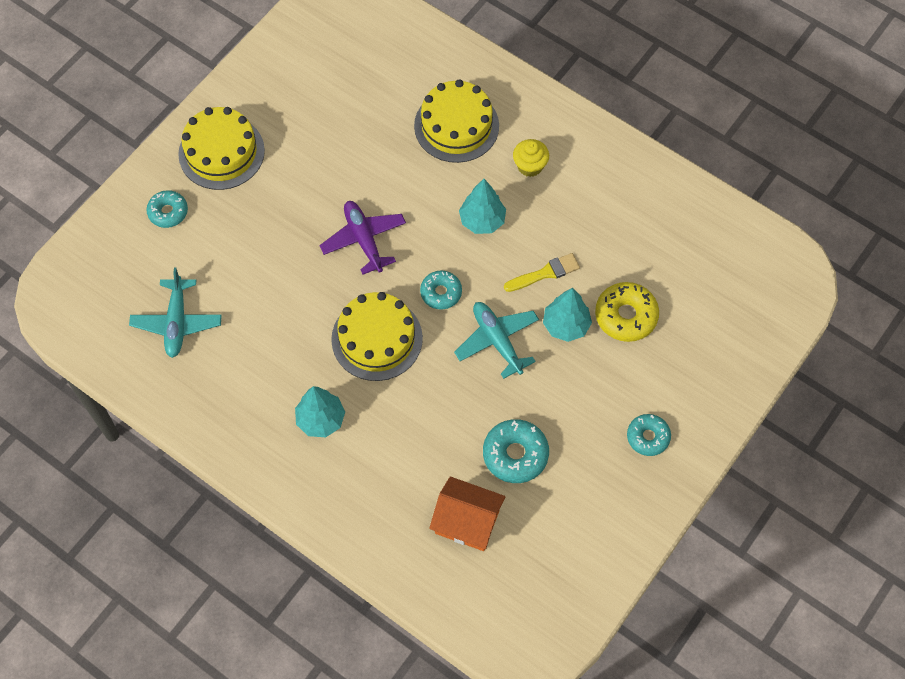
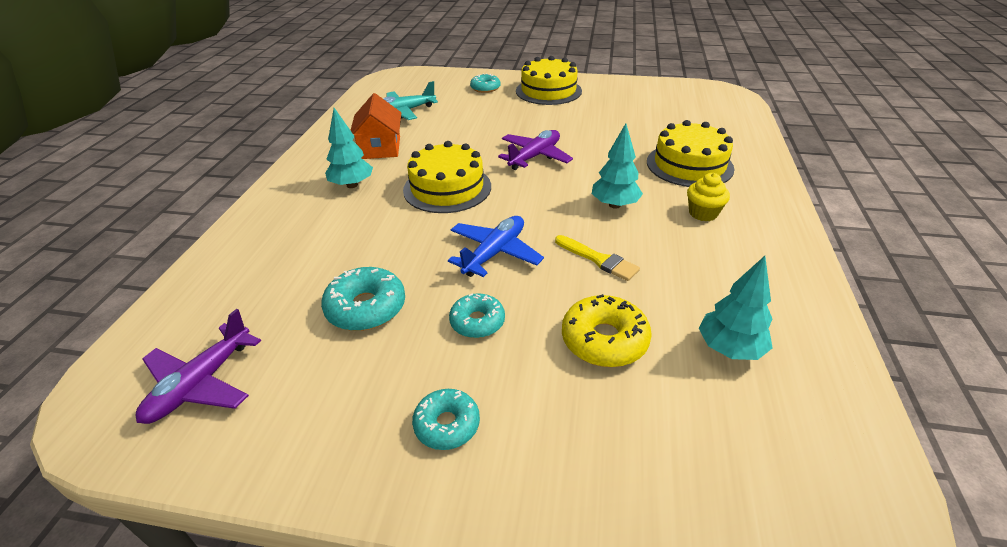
camera: 65 degrees right, 25 degrees down
turquoise donut [420,270,462,310] -> turquoise donut moved to [449,293,505,338]
orange house [429,477,506,551] -> orange house moved to [351,93,401,159]
turquoise plane [454,302,539,379] -> blue plane [448,216,544,277]
turquoise tree [543,288,592,342] -> turquoise tree moved to [699,256,773,360]
none -> purple plane [136,309,261,424]

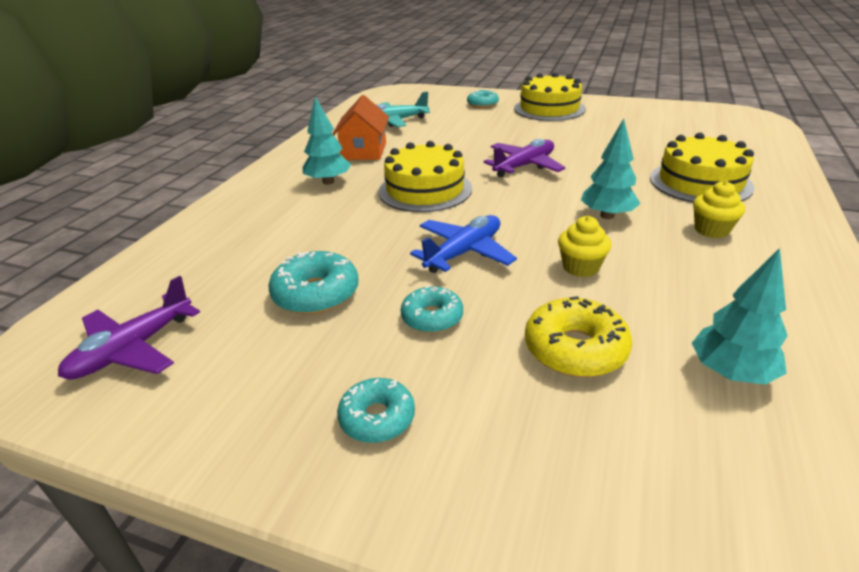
camera: 10 degrees right, 5 degrees down
yellow brush [555,235,640,281] -> yellow cupcake [558,216,611,277]

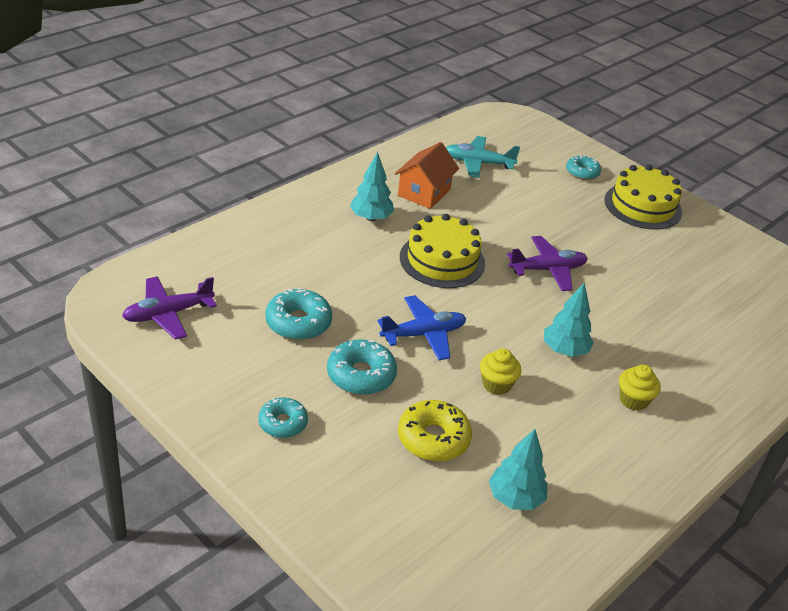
camera: 20 degrees right, 5 degrees up
turquoise donut [401,286,463,333] -> turquoise donut [327,339,397,395], size x1.51
yellow cake [650,133,755,203] -> none

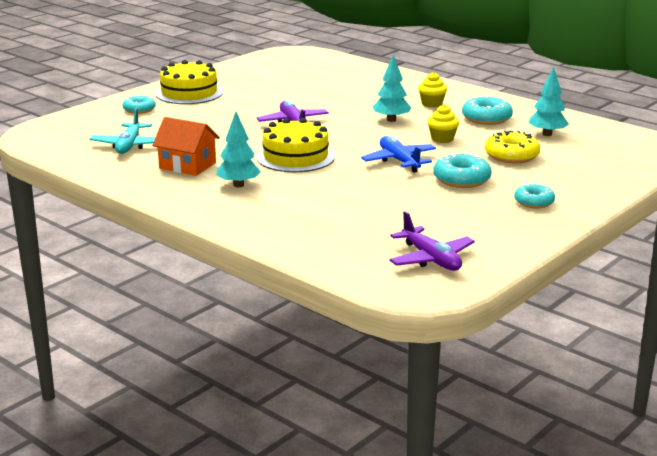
camera: 90 degrees left, 15 degrees down
turquoise donut [265,288,332,340] -> turquoise donut moved to [462,95,513,125]

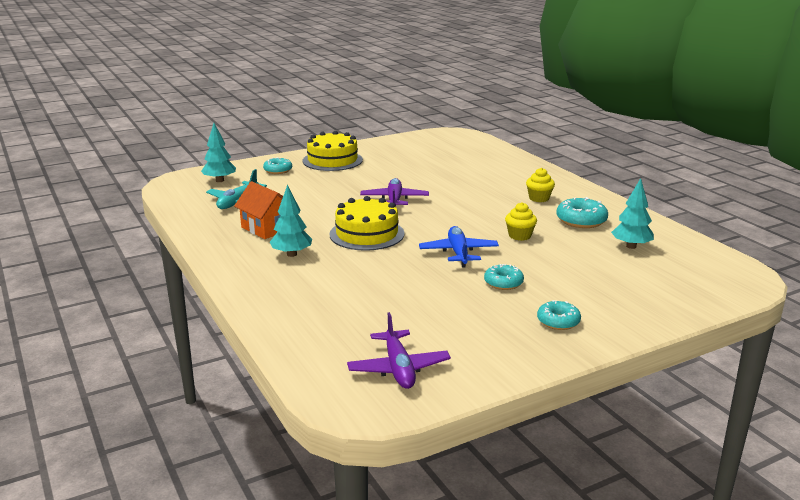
camera: 20 degrees right, 0 degrees up
turquoise tree [373,55,411,122] -> turquoise tree moved to [201,123,236,182]
turquoise donut [433,152,492,188] -> turquoise donut [484,264,524,290], size x0.66
yellow donut [485,131,540,163] -> none

